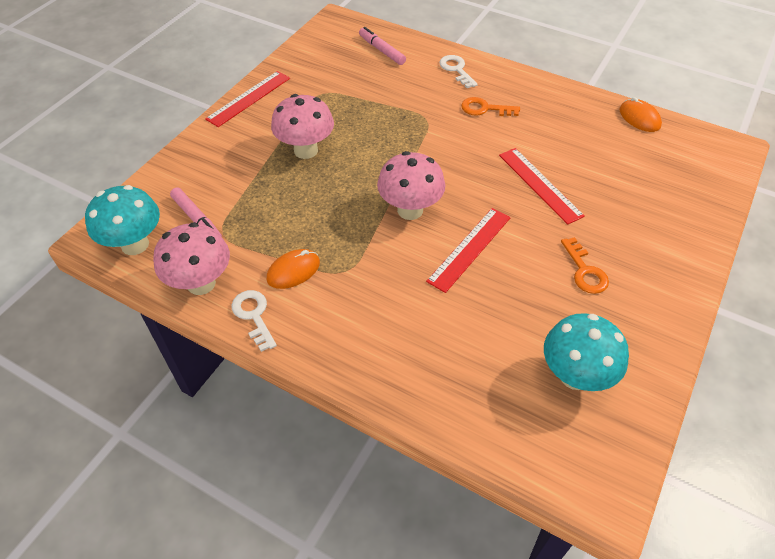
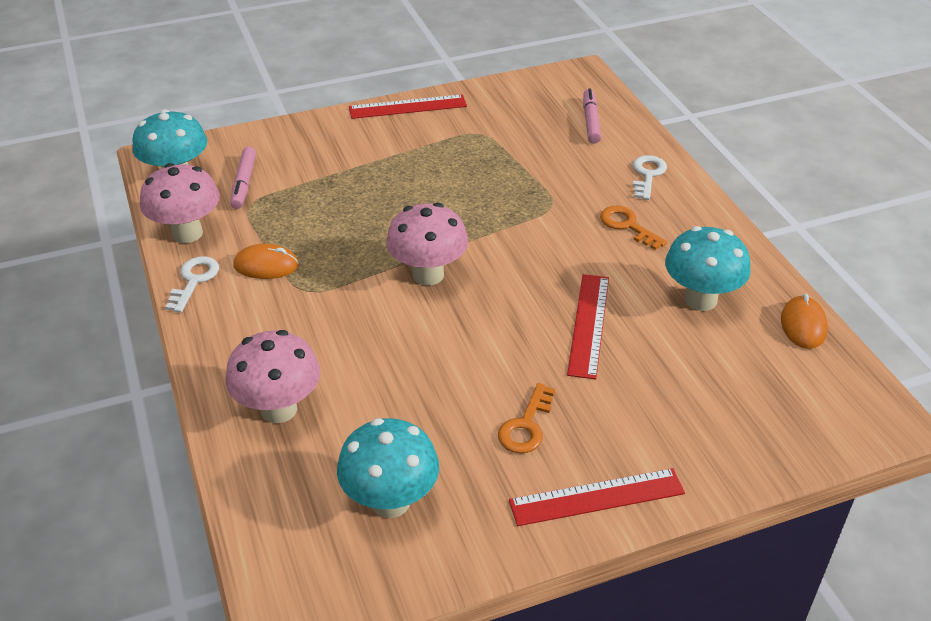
camera: 40 degrees right, 10 degrees down
pink mushroom [271,94,334,159] -> pink mushroom moved to [225,330,320,423]
red ruler [426,208,511,293] -> red ruler moved to [509,468,685,526]
none -> turquoise mushroom [665,226,751,311]

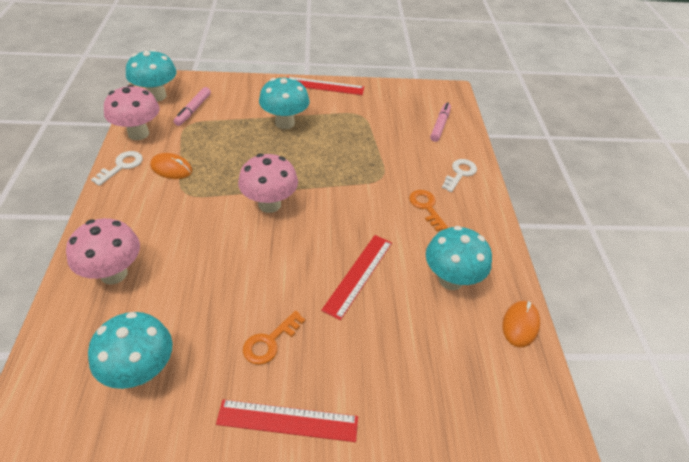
camera: 15 degrees right, 5 degrees up
none -> turquoise mushroom [259,77,309,129]

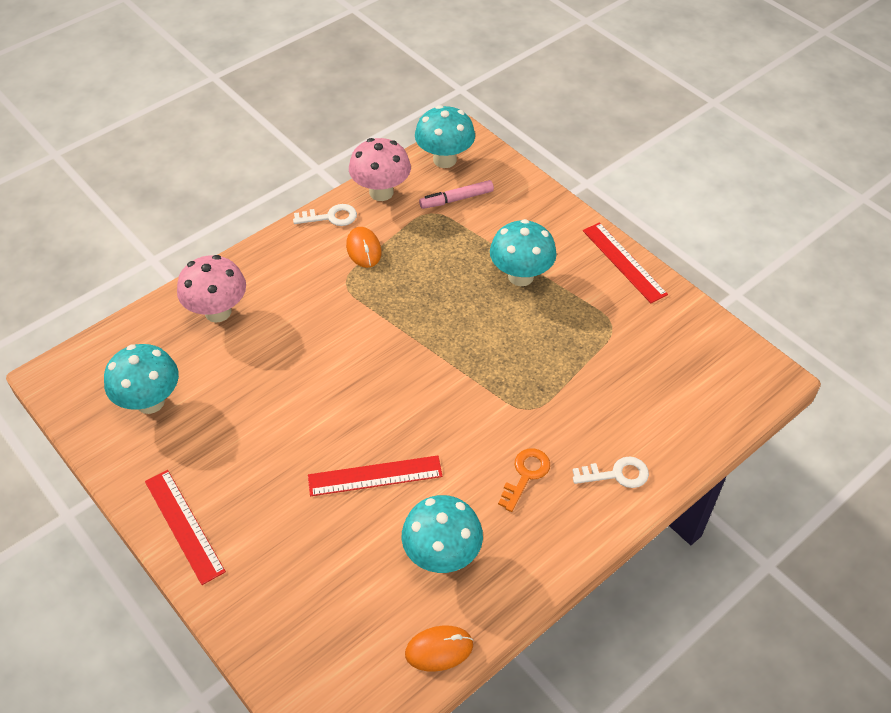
camera: 55 degrees right, 5 degrees up
pink mushroom [238,154,298,213] -> none
orange key [243,311,305,365] -> none
pink marker [430,102,451,142] -> none

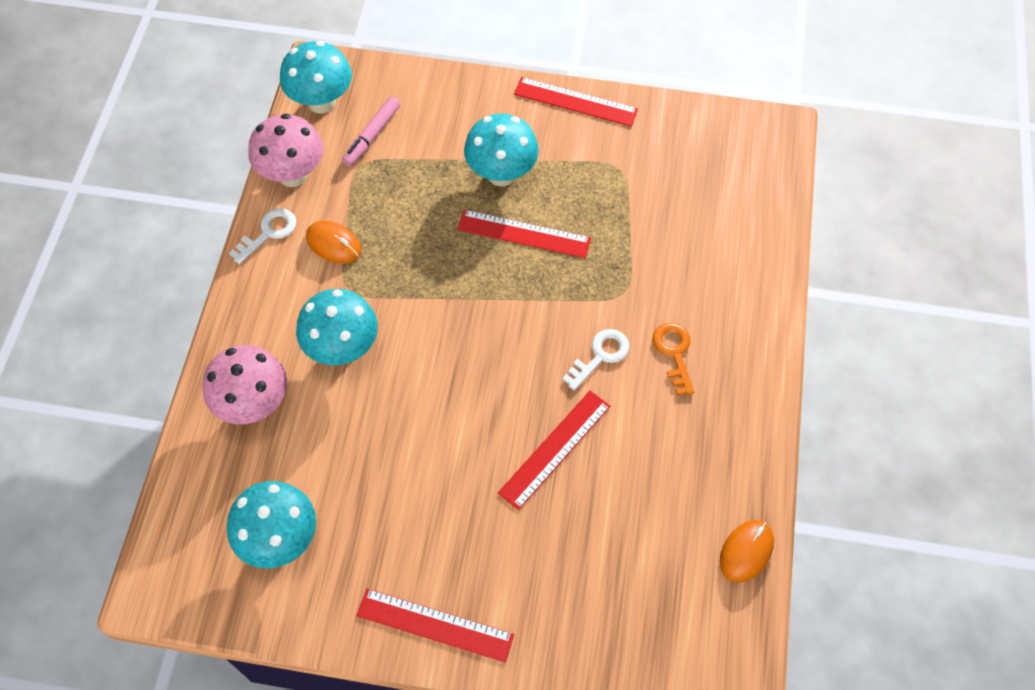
camera: 40 degrees left, 10 degrees up
turquoise mushroom [402,495,483,573] -> turquoise mushroom moved to [296,289,378,365]
white key [573,456,649,488] -> white key moved to [562,329,630,390]
none -> red ruler [458,210,591,258]

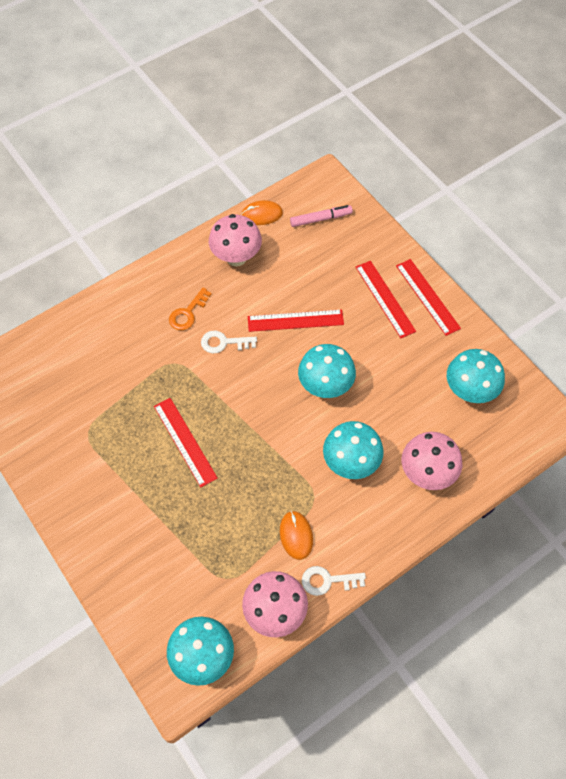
camera: 135 degrees left, 0 degrees up
pink marker [342,97,400,167] -> pink marker moved to [290,205,353,227]
turquoise mushroom [464,114,539,186] -> turquoise mushroom moved to [298,344,356,398]
red ruler [514,77,638,127] -> red ruler moved to [356,261,416,338]
none -> pink mushroom [209,214,262,266]

